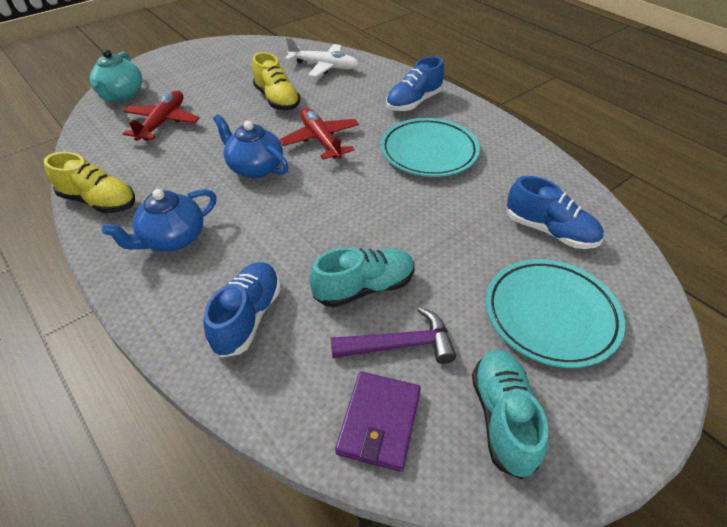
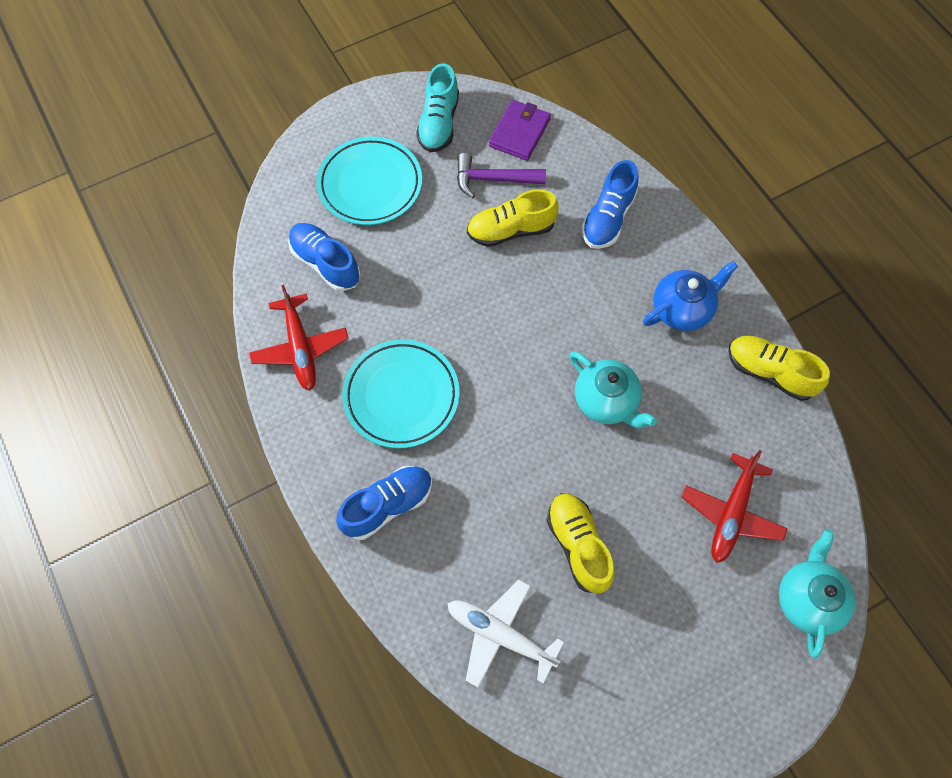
camera: 170 degrees left, 20 degrees up
blue teapot [213,114,289,178] -> turquoise teapot [569,351,657,428]
red plane [279,108,359,160] -> red plane moved to [249,285,349,391]
turquoise shoe [309,247,415,308] -> yellow shoe [467,189,559,247]

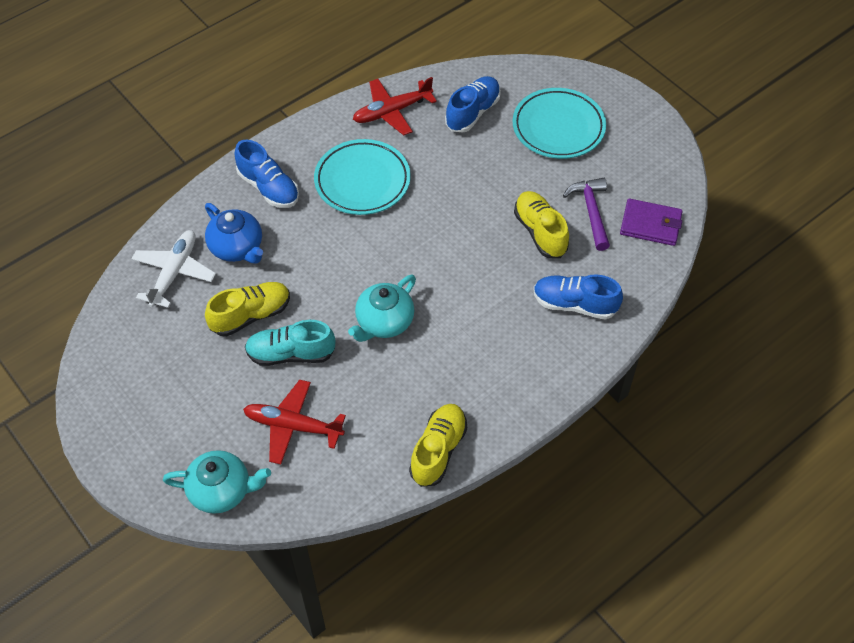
camera: 80 degrees right, 10 degrees down
turquoise shoe [416,63,459,152] -> turquoise shoe moved to [245,320,335,366]
blue teapot [643,261,738,331] -> blue teapot moved to [205,203,263,264]

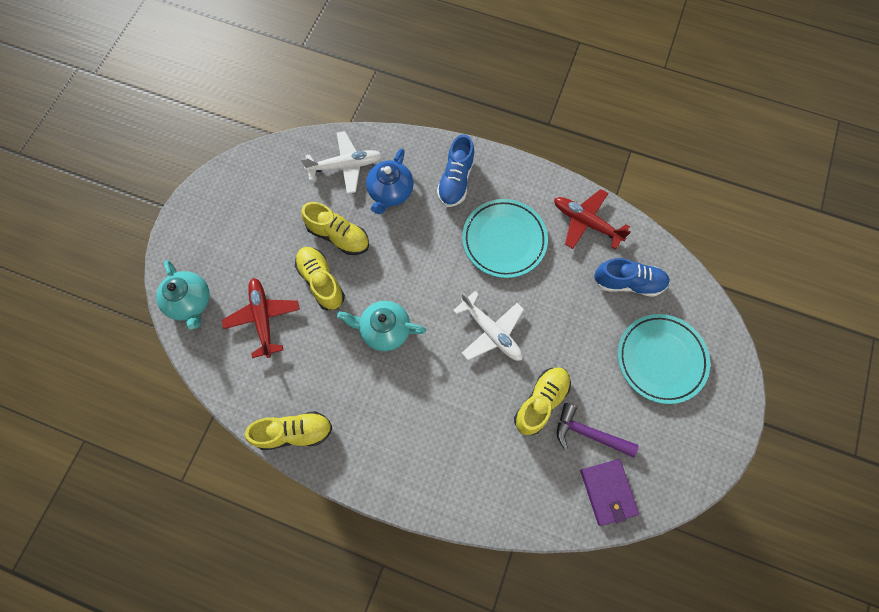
camera: 60 degrees right, 15 degrees up
turquoise shoe [245,320,335,366] -> yellow shoe [295,247,345,310]
blue shoe [533,274,623,319] -> none
purple hammer [563,178,610,251] -> purple hammer turned 120 degrees counterclockwise [557,403,639,458]
none -> white plane [453,291,524,361]

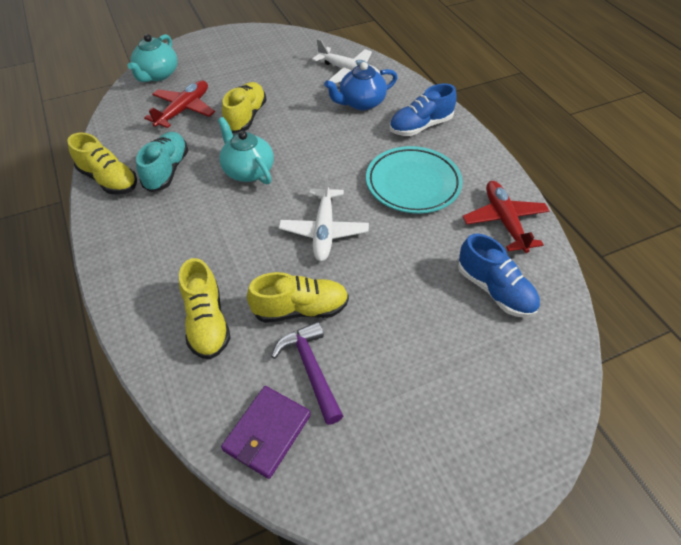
camera: 45 degrees right, 20 degrees down
yellow shoe [301,202,369,255] -> yellow shoe moved to [179,258,230,359]
turquoise plate [618,314,710,404] -> none
none -> turquoise shoe [136,132,188,192]

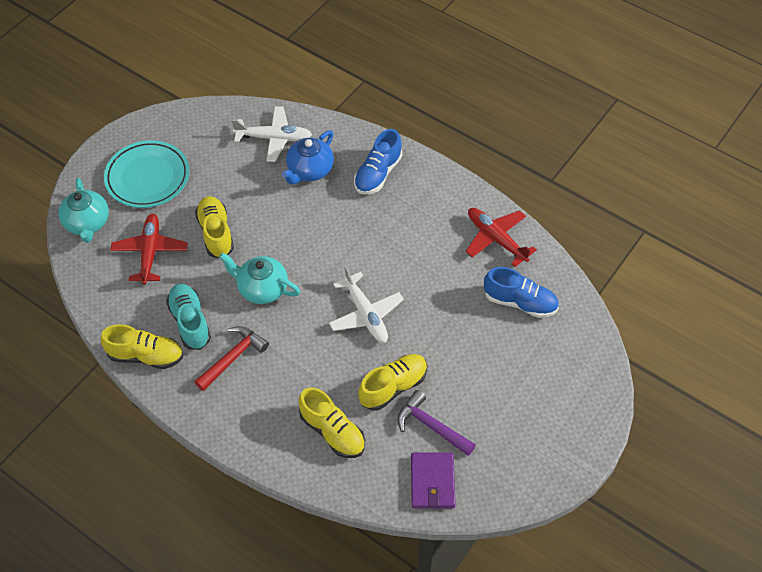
camera: 30 degrees left, 5 degrees up
turquoise plate [366,146,463,214] -> turquoise plate moved to [104,140,190,208]
none -> red hammer [195,326,269,391]

